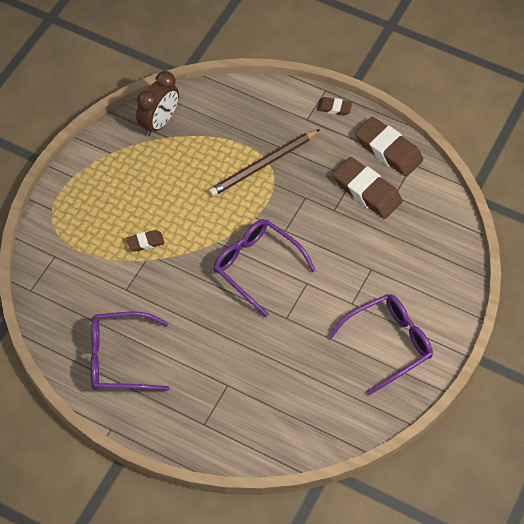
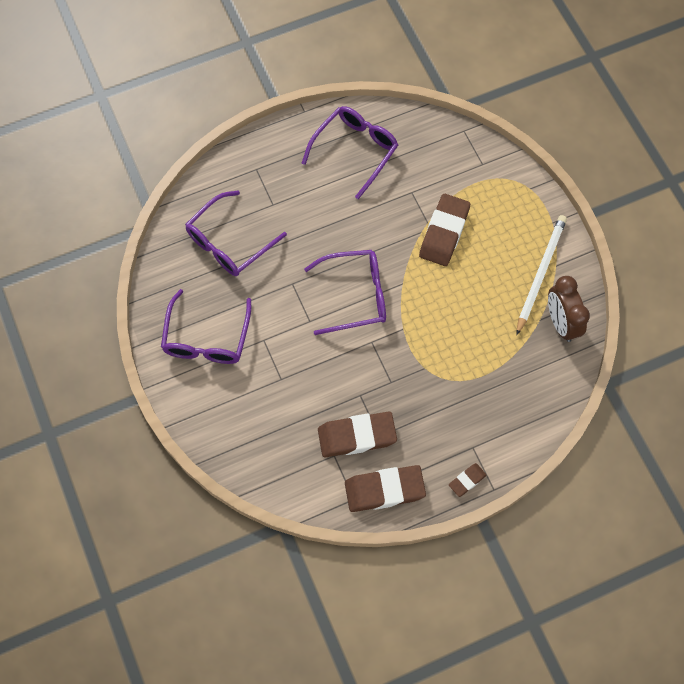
camera: 130 degrees right, 10 degrees up
brown eraser [126,230,165,252] -> brown eraser [419,194,470,266], size x1.99
brown pencil [208,129,320,197] -> none
none -> purple glasses [185,191,287,276]
none -> white pencil [516,215,567,335]

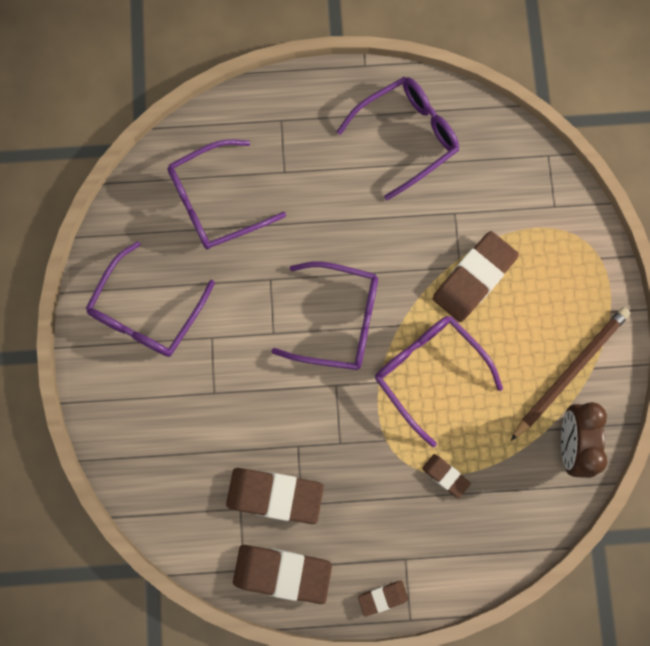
camera: 20 degrees right, 10 degrees up
white pencil [516,215,567,335] -> brown pencil [511,307,630,441]
none -> purple glasses [375,316,503,447]
none -> brown eraser [422,454,471,498]

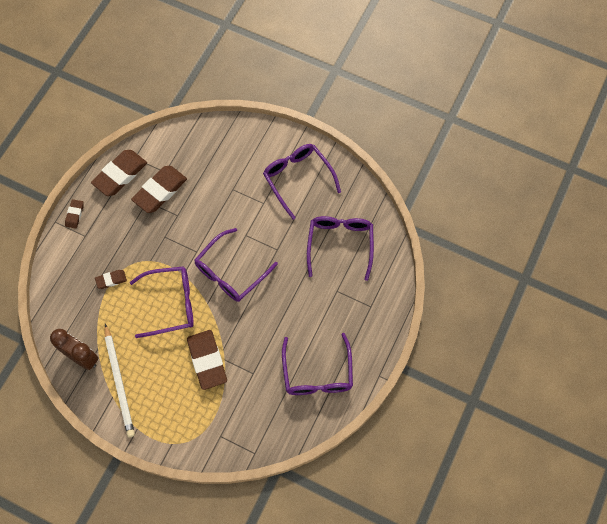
camera: 120 degrees right, 10 degrees down
brown pencil [511,307,630,441] -> white pencil [105,324,135,437]

